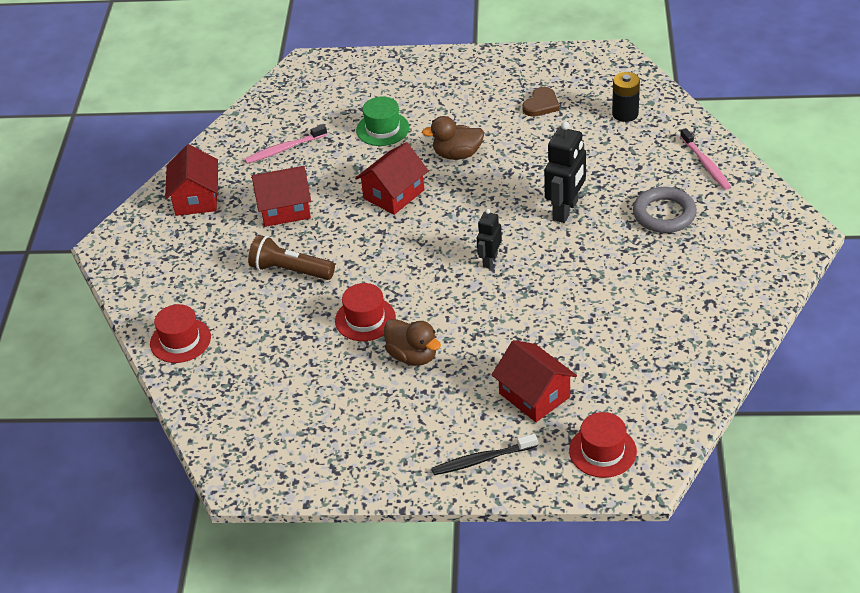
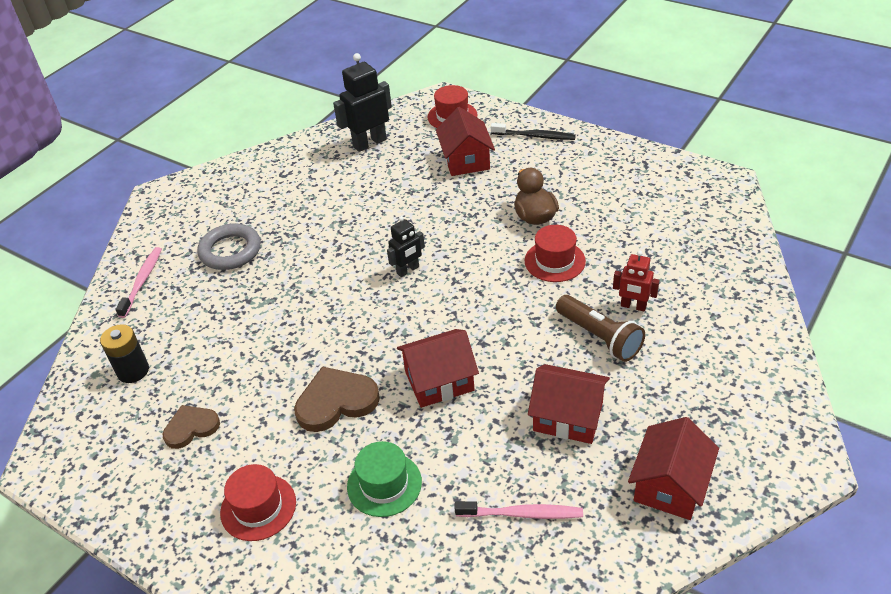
camera: 150 degrees left, 0 degrees up
red hat [150,304,211,363] -> red hat moved to [220,464,296,541]
brown duck [422,116,484,160] -> brown heart [294,366,380,432]
black robot [544,121,586,223] -> black robot moved to [333,53,392,152]
none -> red robot [613,250,660,312]

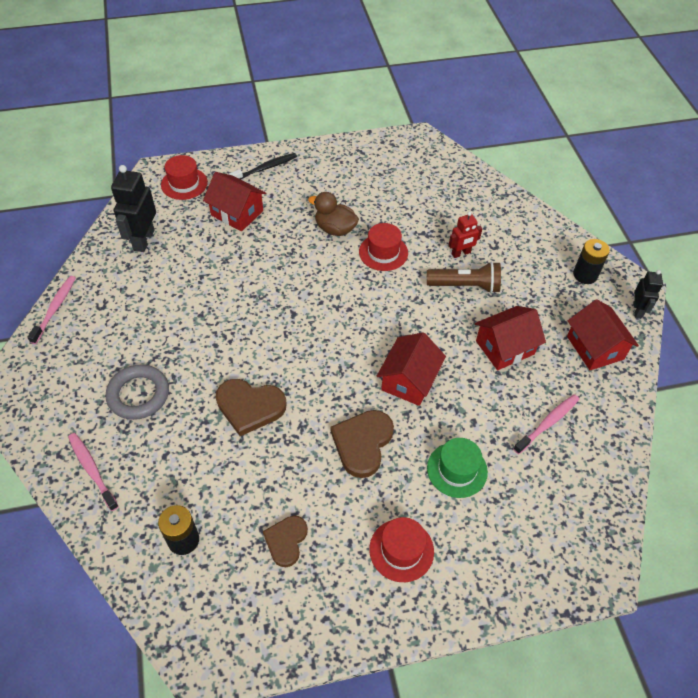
camera: 50 degrees left, 10 degrees up
black robot [387,216,425,277] -> black robot moved to [633,270,663,318]
none -> pink toothbrush [27,276,76,344]
none -> brown heart [216,379,287,436]
none -> black battery [573,239,610,284]

